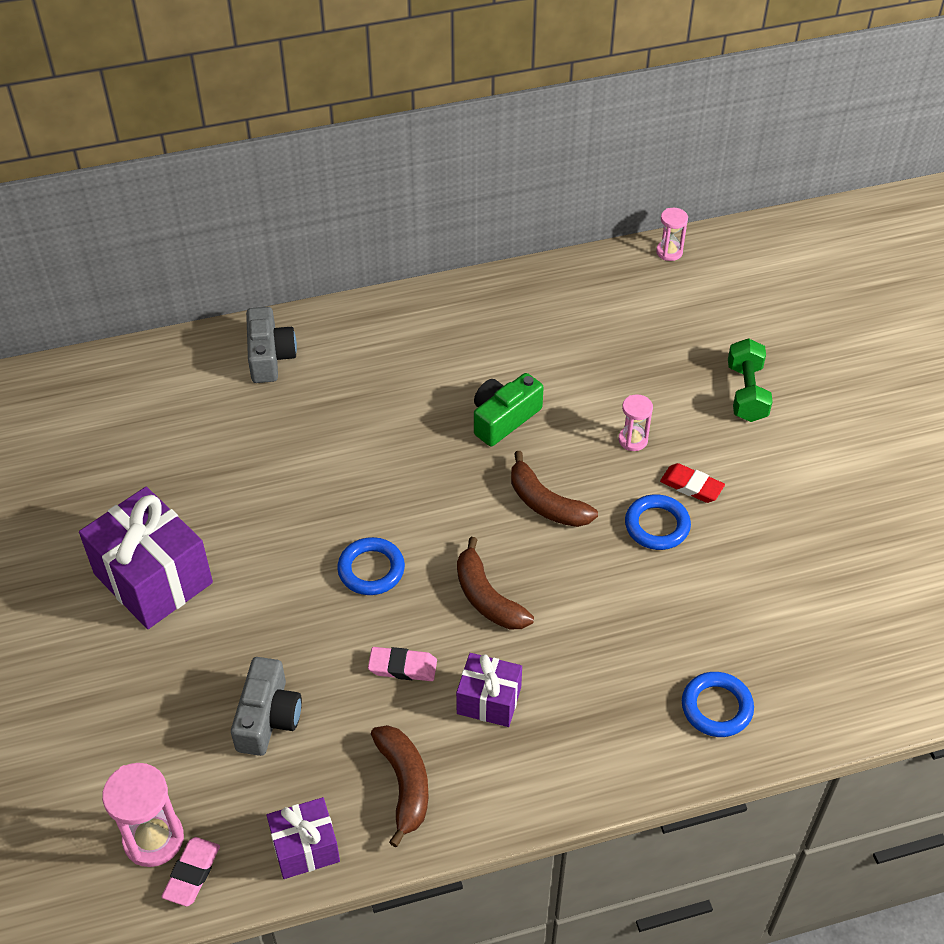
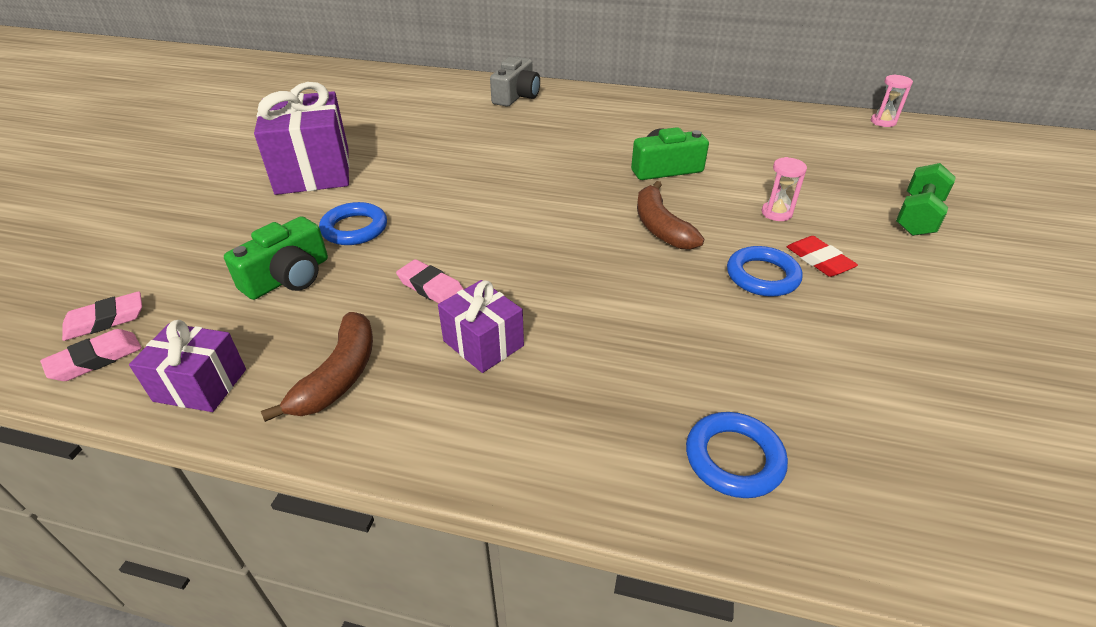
camera: 30 degrees right, 10 degrees down
pink hourglass [102,763,184,867] -> pink eraser [62,291,142,341]
grey camera [231,657,302,756] -> green camera [224,216,328,300]
blue ring [337,537,405,595] -> blue ring moved to [319,202,387,245]
brown banana [457,537,534,629] -> none

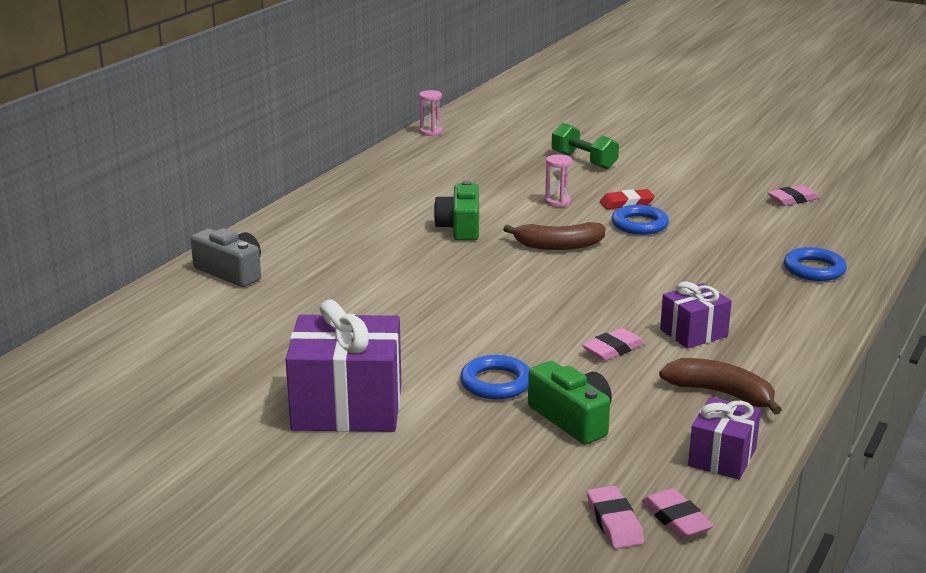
camera: 75 degrees left, 15 degrees down
none -> pink eraser [767,185,819,206]

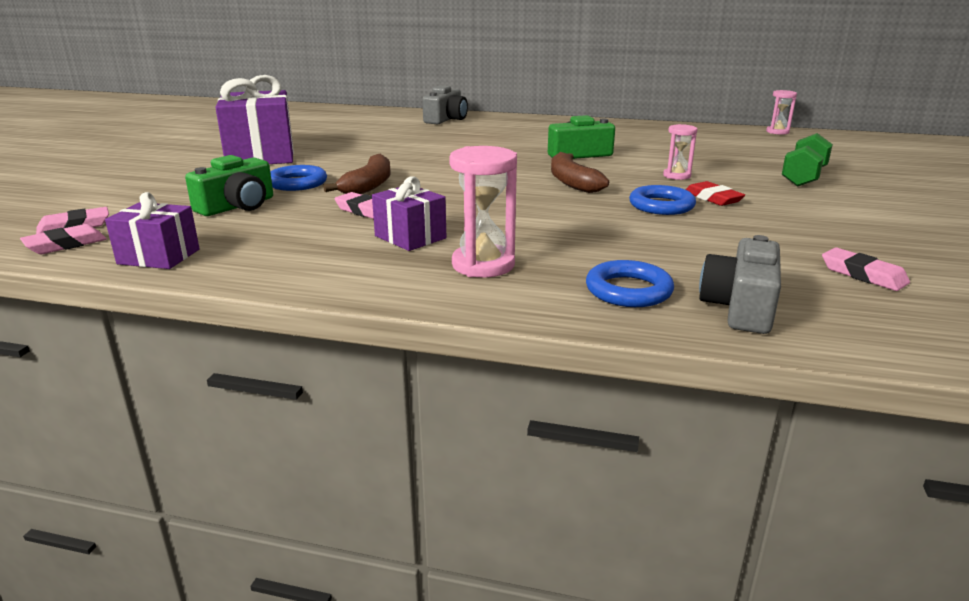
camera: 75 degrees right, 0 degrees up
brown banana [659,358,782,414] -> brown banana moved to [323,154,390,194]
none -> pink hourglass [449,146,517,278]
none -> grey camera [699,235,781,334]

